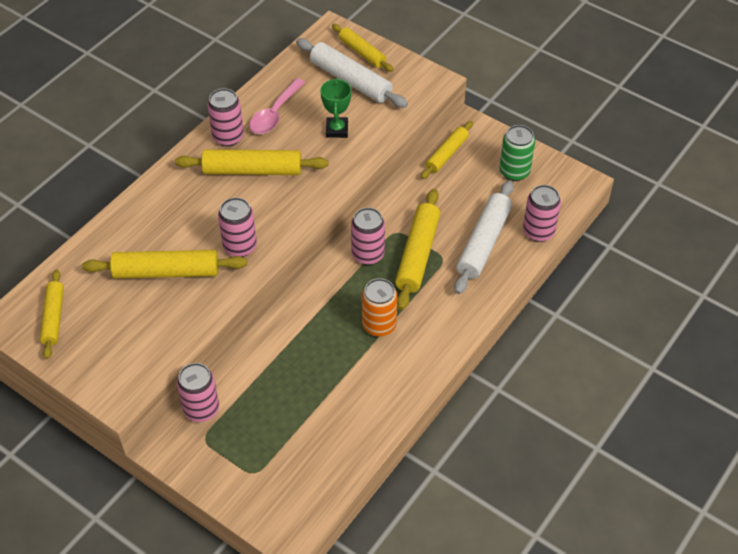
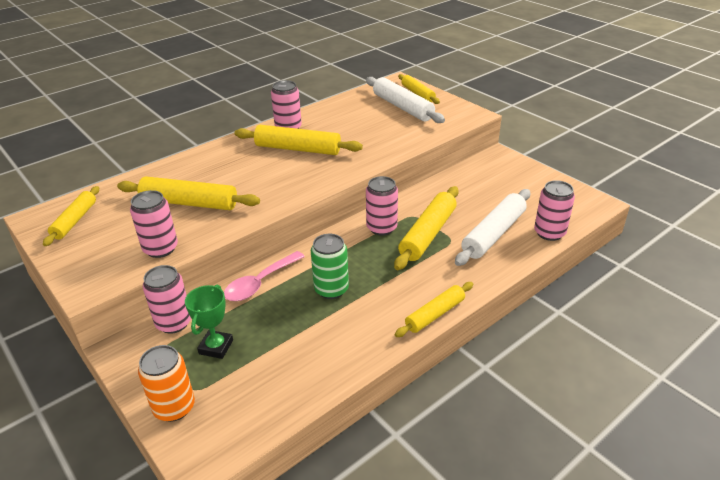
camera: 15 degrees right, 15 degrees down
pink can [218,197,257,257] -> pink can moved to [130,190,178,258]
pink spoon [249,78,305,134] -> pink spoon moved to [224,251,305,301]
green trophy [320,78,352,138] -> green trophy moved to [185,284,233,359]
orange can [362,278,398,337] -> orange can moved to [138,345,195,422]
yellow rolling pin [421,121,473,179] -> yellow rolling pin moved to [395,282,473,337]
green can [499,125,535,181] -> green can moved to [311,234,349,299]

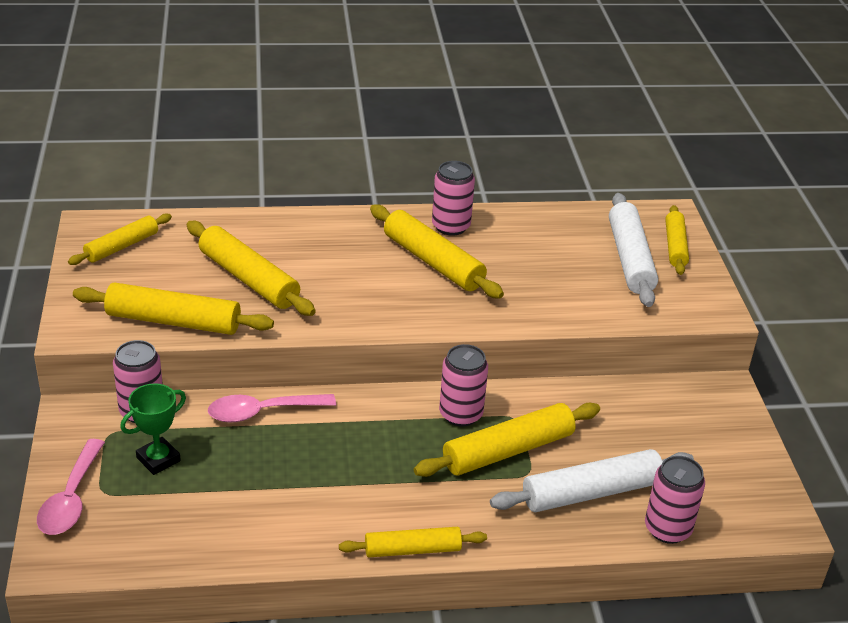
camera: 30 degrees right, 0 degrees up
pink can [130,190,178,258] -> yellow rolling pin [73,282,274,335]
orange can [138,345,195,422] -> pink spoon [37,439,105,535]
green can [311,234,349,299] -> none

